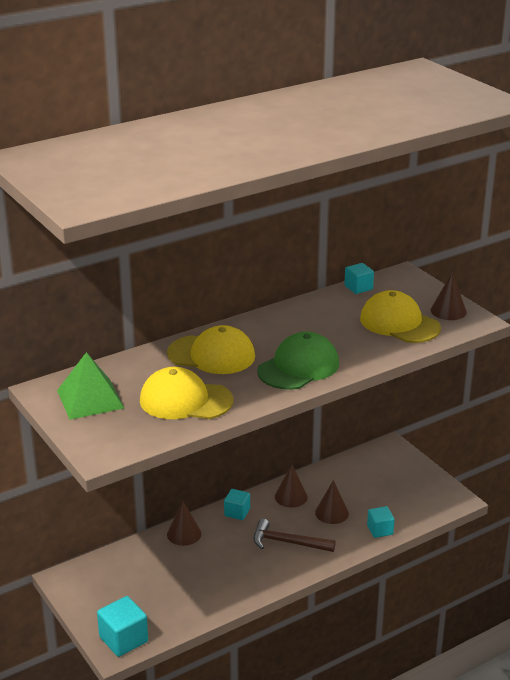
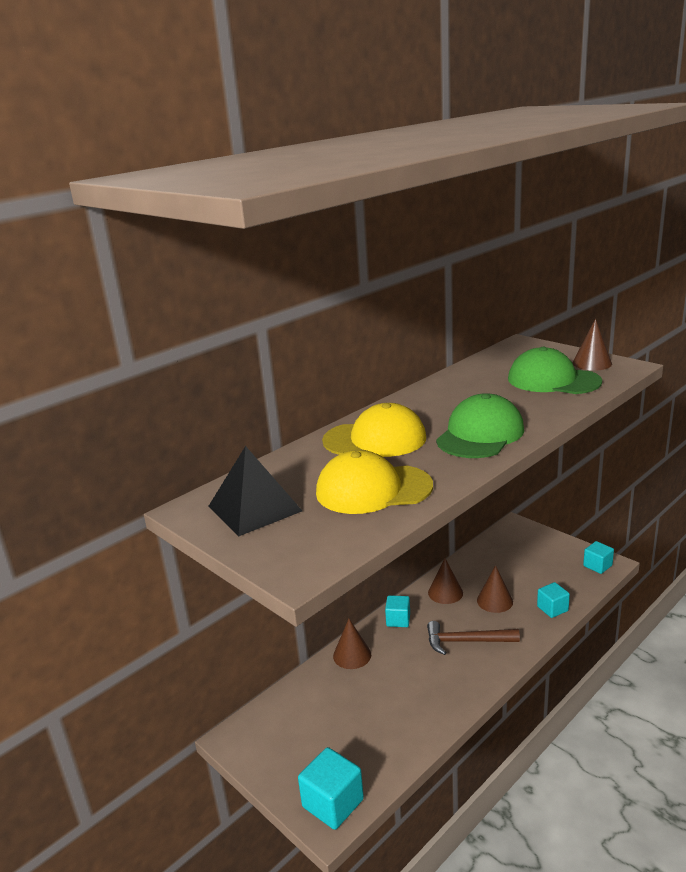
camera: 10 degrees left, 5 degrees down
green pyramid [57,352,124,420] -> black pyramid [208,446,302,537]
turquoise cube [344,263,374,294] -> turquoise cube moved to [583,541,614,574]
yellow cap [360,290,441,343] -> green cap [508,347,602,394]

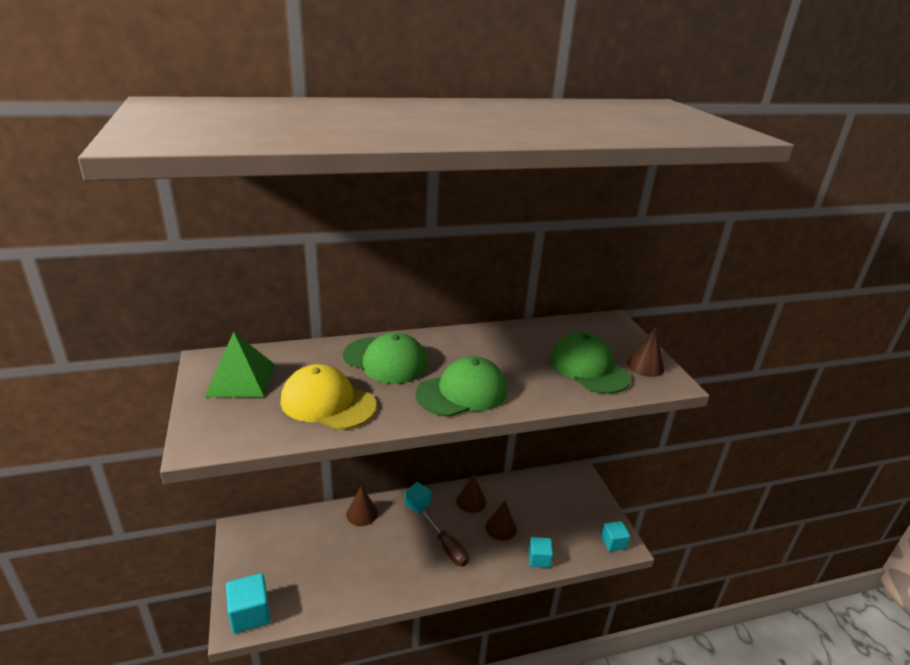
camera: 25 degrees right, 5 degrees up
black pyramid [208,446,302,537] -> green pyramid [204,332,275,397]
yellow cap [322,403,426,457] -> green cap [343,333,428,384]
brown hammer [427,621,520,655] -> brown screwdriver [420,511,469,567]

